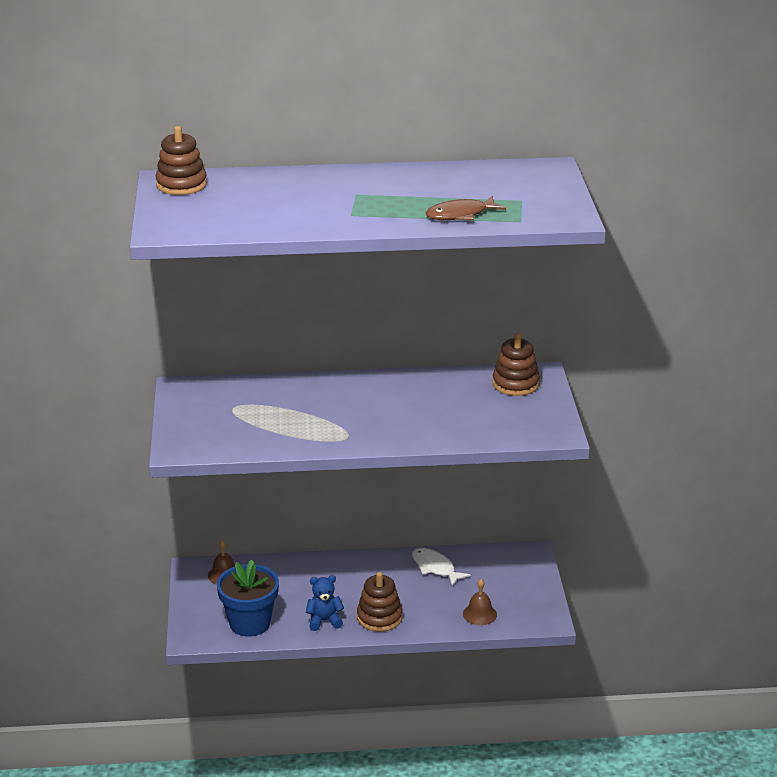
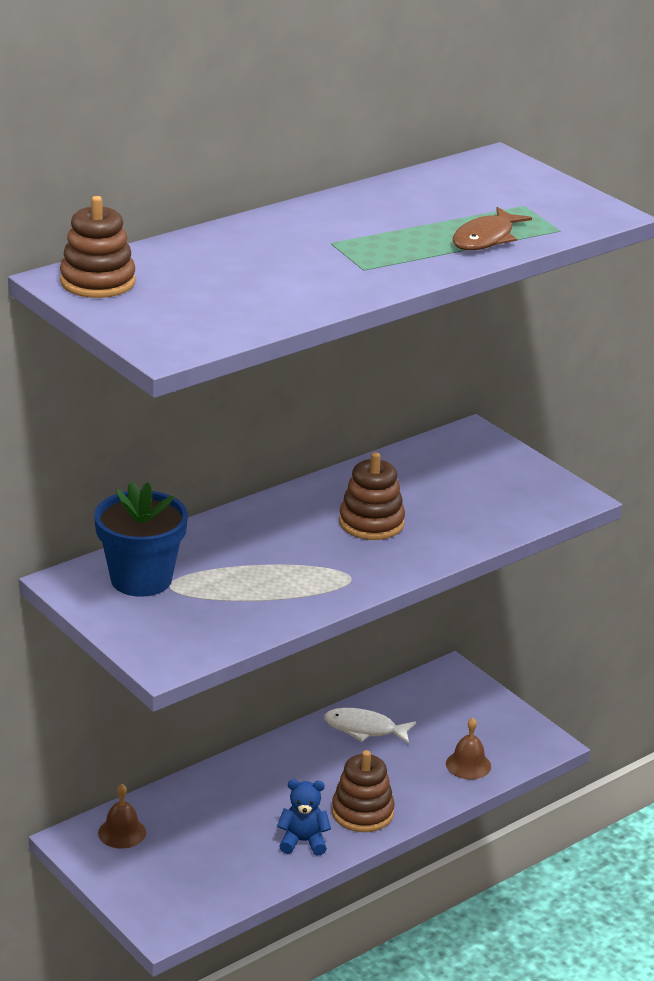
camera: 35 degrees left, 0 degrees up
blue flower pot [217,560,279,637] -> blue flower pot moved to [94,481,188,597]
blue teddy bear [306,575,344,631] -> blue teddy bear turned 45 degrees clockwise [277,779,331,856]
brown stacking toy [493,333,540,396] -> brown stacking toy moved to [339,452,405,540]

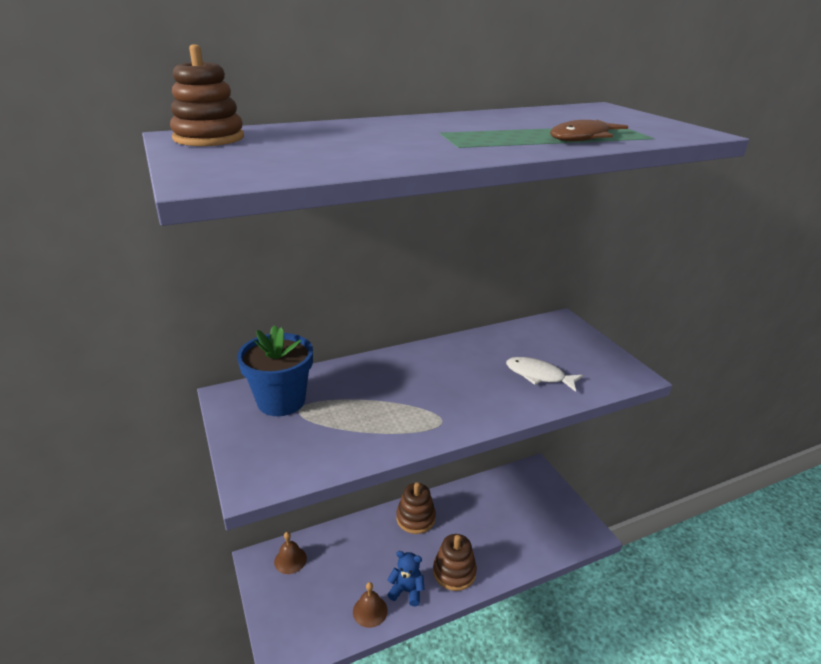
camera: 15 degrees right, 0 degrees up
white fish [324,708,416,744] -> white fish moved to [506,357,583,392]
brown stacking toy [339,452,405,540] -> brown stacking toy moved to [396,482,436,534]
brown bell [446,718,491,779] -> brown bell moved to [353,582,388,628]

